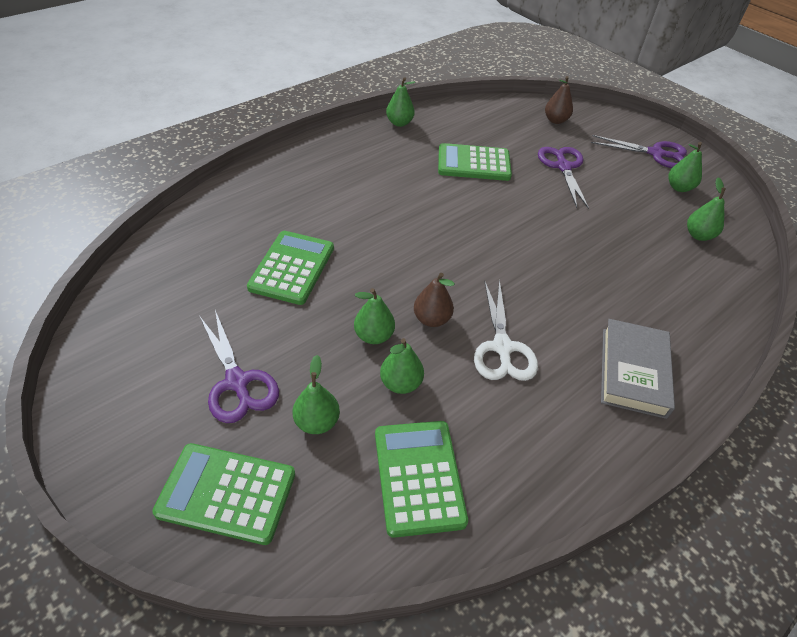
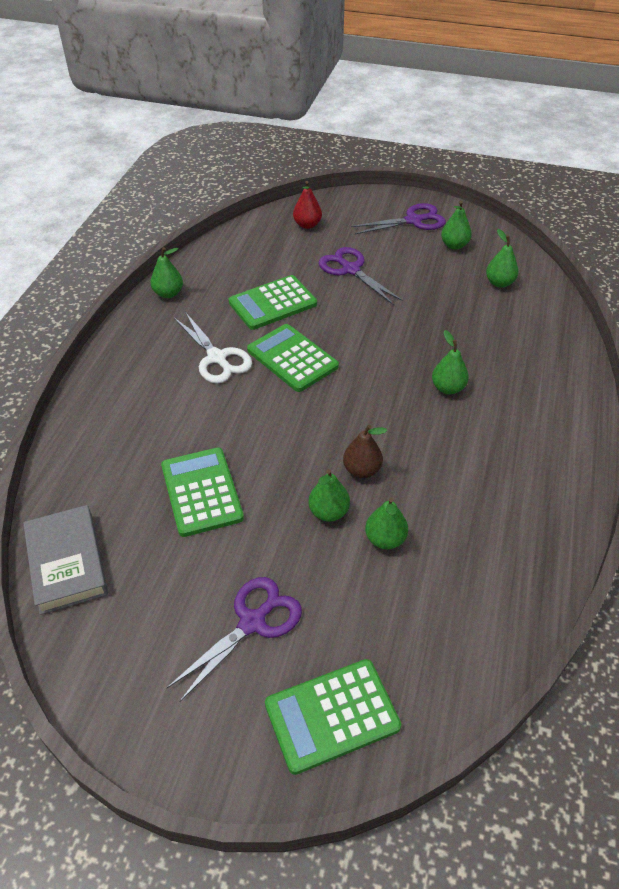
camera: 30 degrees left, 0 degrees up
purple scissors [200,310,279,423] -> purple scissors turned 75 degrees counterclockwise [167,577,302,702]
green pear [292,355,340,434] -> green pear moved to [432,330,469,394]
green calculator [375,421,468,538] -> green calculator moved to [247,324,339,392]
white scissors [474,279,538,381] -> white scissors moved to [174,312,252,384]
brown pear [545,76,573,124] -> red pear [293,181,322,229]
grey book [601,319,675,419] -> grey book moved to [23,505,108,615]

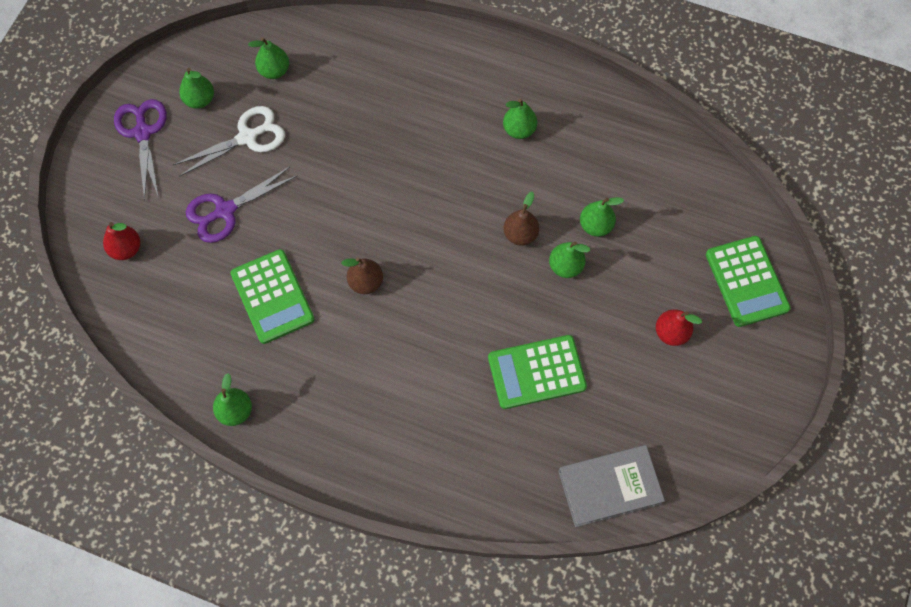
camera: 85 degrees left, 20 degrees up
purple scissors [167,577,302,702] -> red pear [656,309,702,346]
white scissors [174,312,252,384] -> white scissors moved to [173,106,285,177]
green calculator [247,324,339,392] -> brown pear [341,257,383,294]
green pear [432,330,469,394] -> green pear moved to [503,98,537,139]

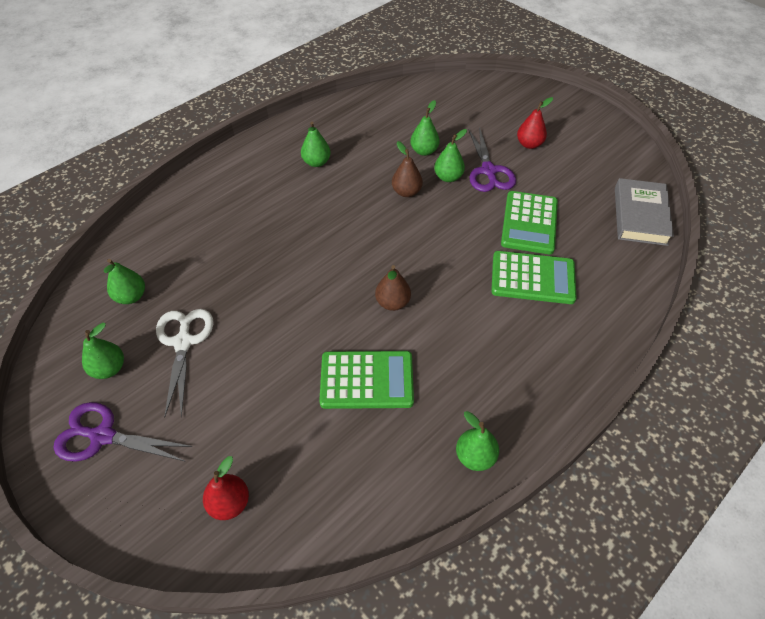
camera: 65 degrees left, 15 degrees down
purple scissors [186,166,297,243] -> purple scissors moved to [468,127,516,192]
green calculator [706,236,791,327] -> green calculator moved to [491,251,577,304]

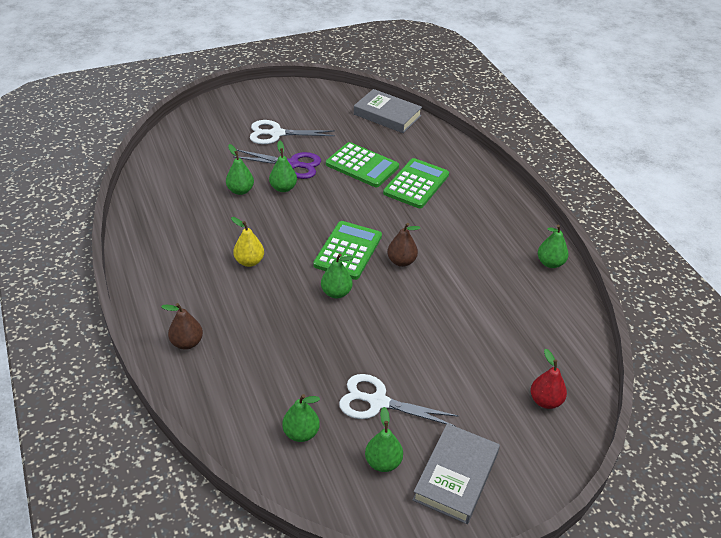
camera: 70 degrees left, 10 degrees down
purple scissors [53,402,193,462] -> grey book [412,423,500,524]
green pear [301,122,331,167] -> green pear moved to [321,253,353,298]
green calculator [319,351,414,409] -> green calculator moved to [313,221,382,280]
brown pear [392,141,423,197] -> brown pear moved to [161,303,203,350]
red pear [517,97,553,149] -> white scissors [250,120,335,144]
none -> yellow pear [231,217,264,267]

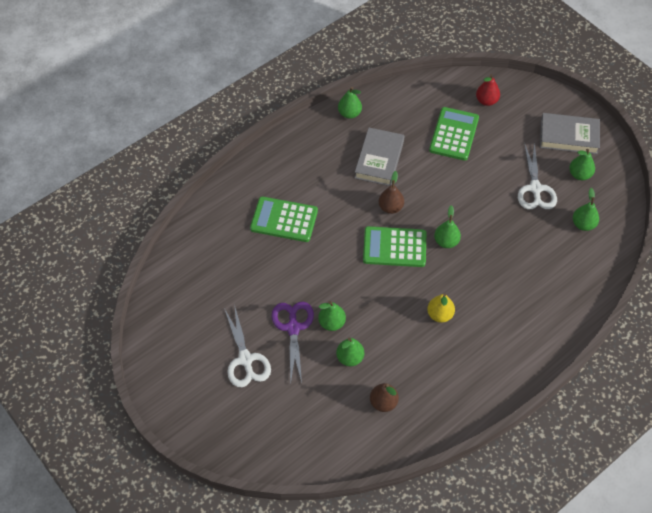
camera: 105 degrees left, 15 degrees up
brown pear [161,303,203,350] -> brown pear moved to [370,383,399,412]
green calculator [326,142,399,187] -> green calculator moved to [429,107,479,161]
grey book [354,89,422,133] -> grey book moved to [355,128,404,186]

